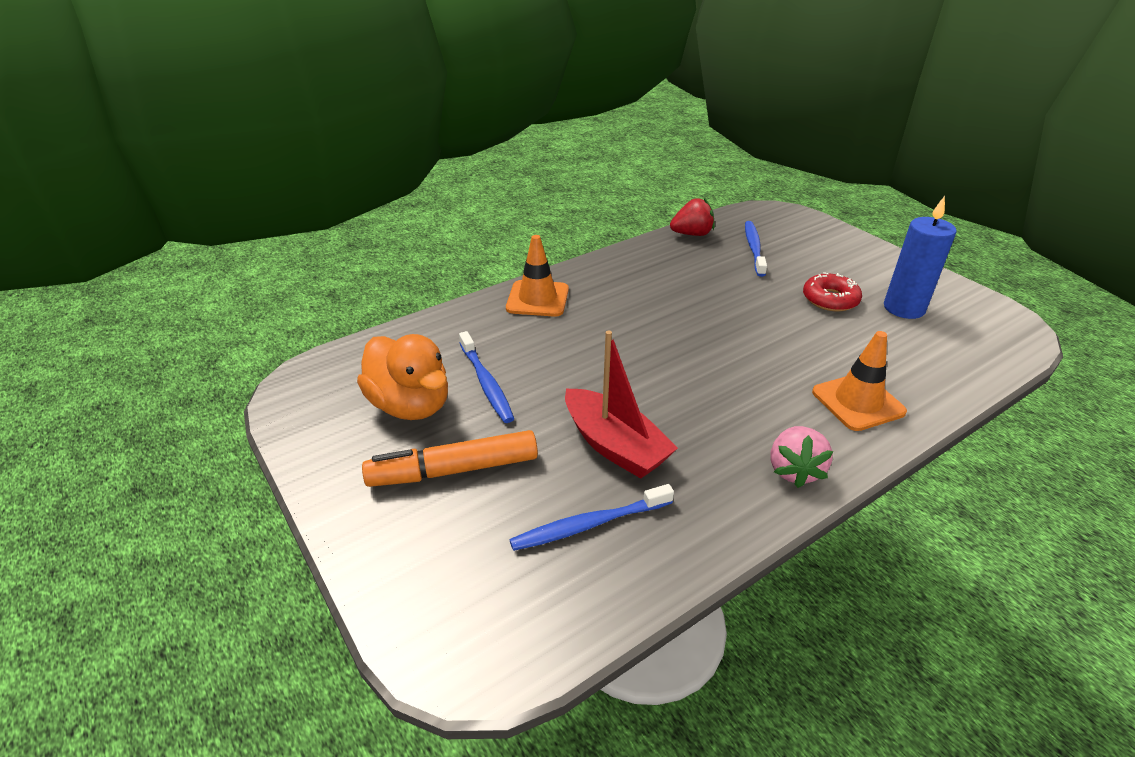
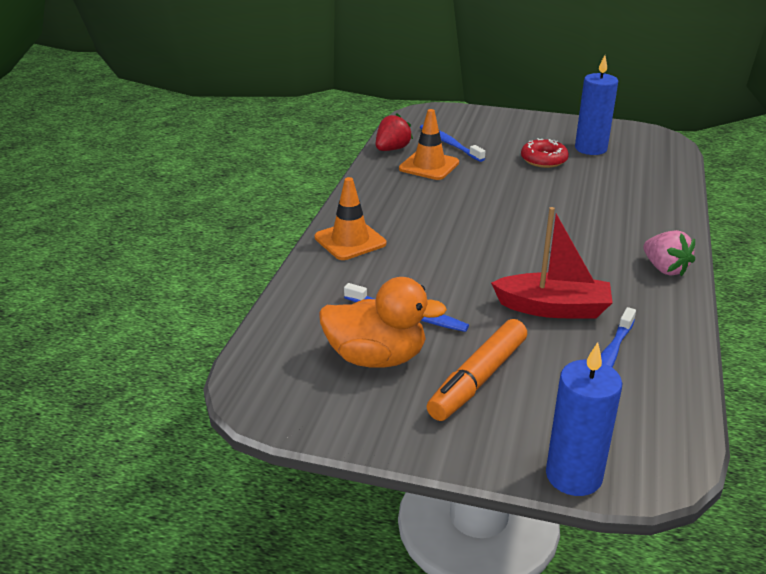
camera: 40 degrees left, 5 degrees down
orange traffic cone [812,331,907,431] -> orange traffic cone moved to [399,109,459,180]
none -> blue candle [546,342,622,496]

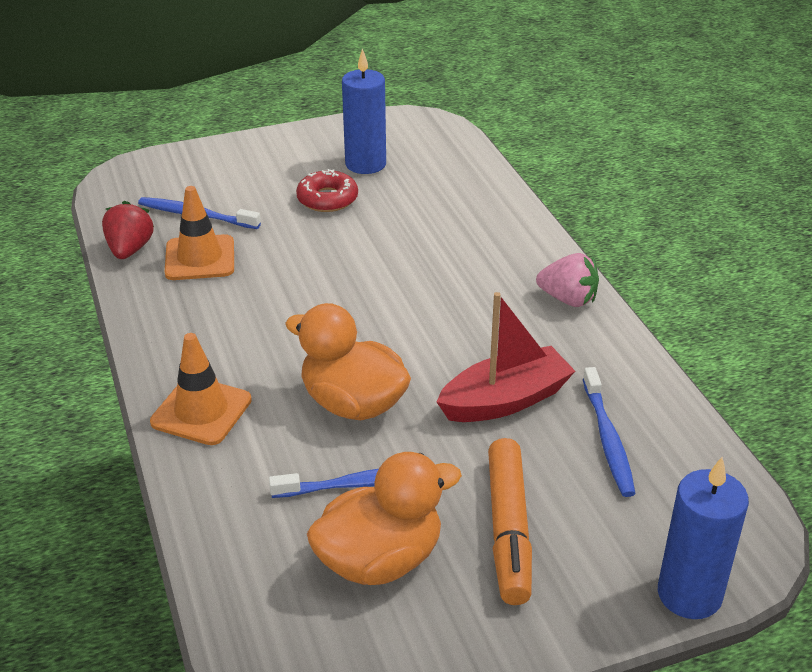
camera: 35 degrees left, 5 degrees up
none -> orange duck [285,303,411,420]

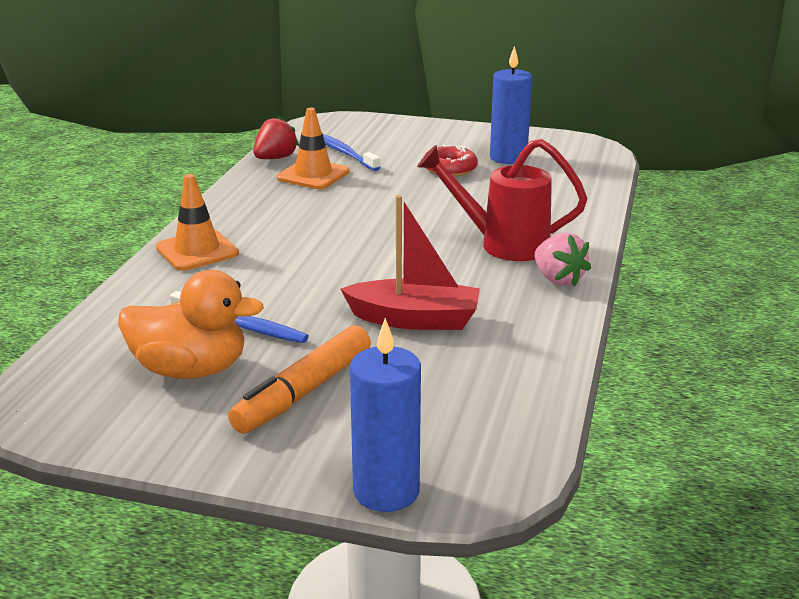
camera: 35 degrees right, 10 degrees down
orange duck [285,303,411,420] -> none
blue toothbrush [583,367,636,497] -> none
none -> red watering can [417,139,587,261]

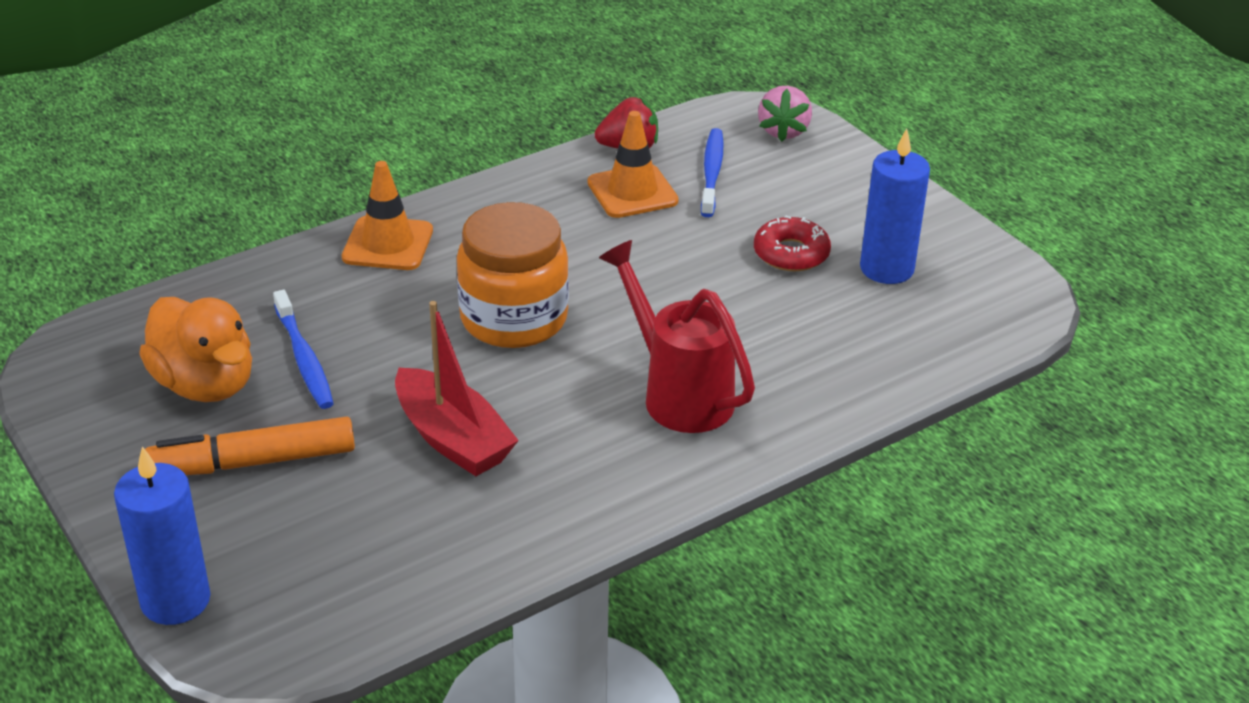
camera: 40 degrees right, 10 degrees up
pink strawberry [534,232,591,287] -> pink strawberry moved to [758,86,812,142]
none -> orange jar [457,202,569,348]

